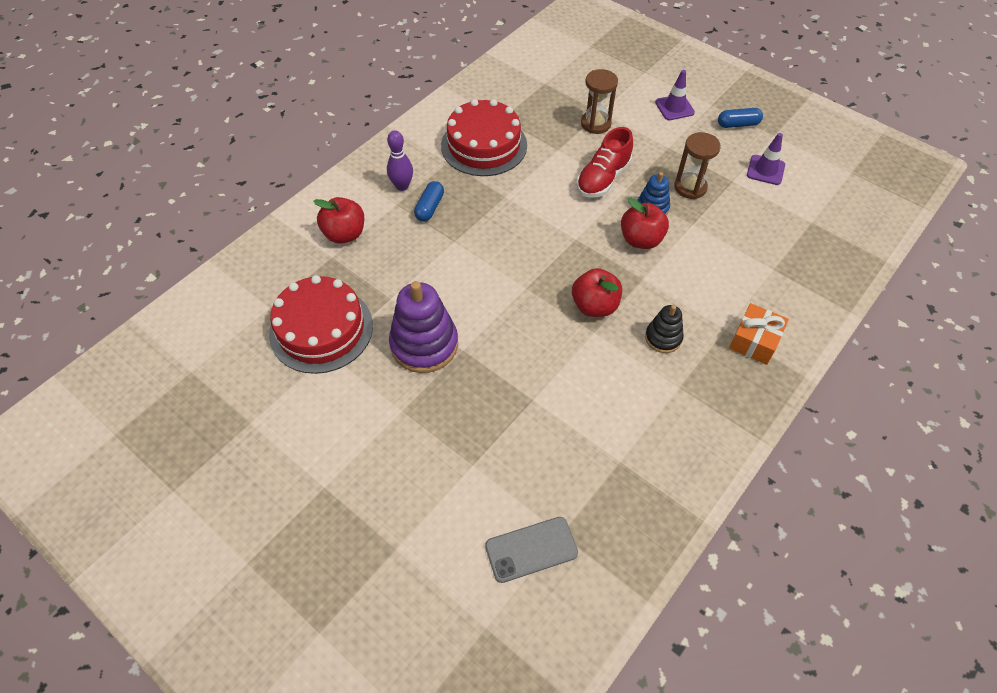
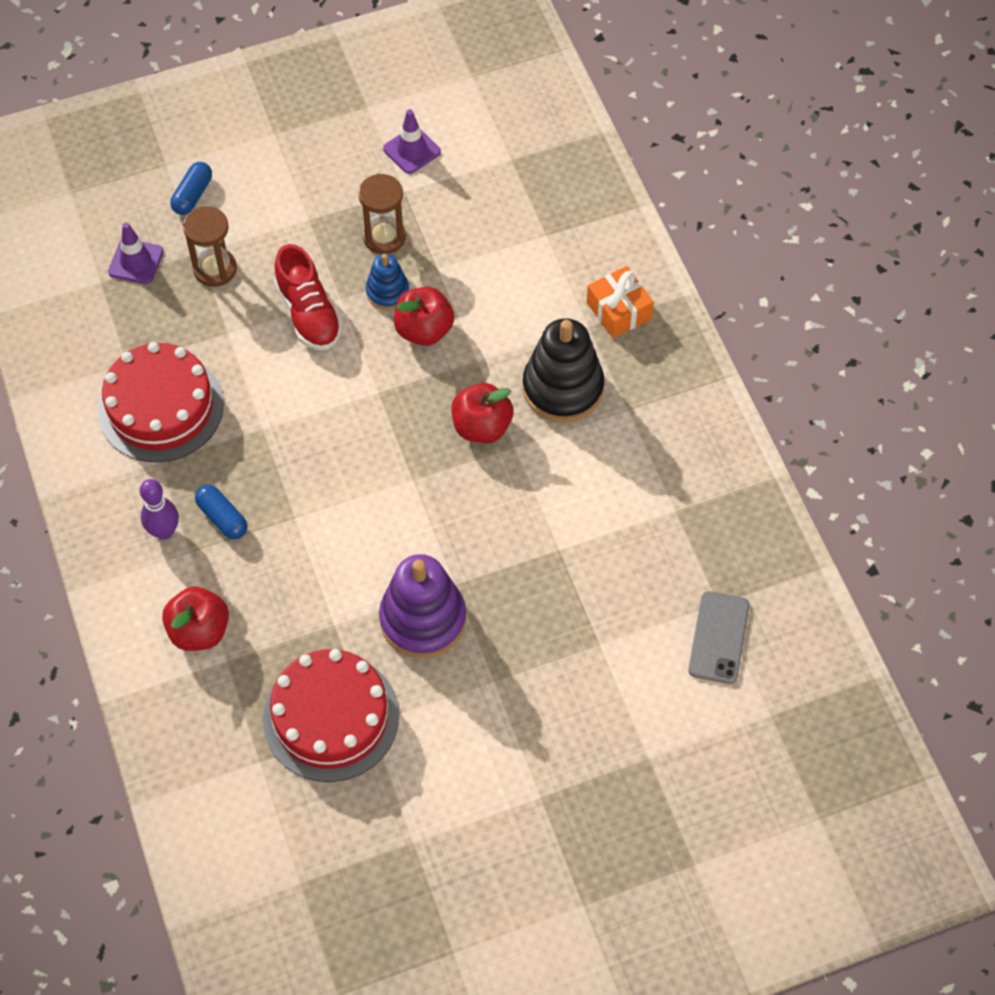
camera: 60 degrees left, 5 degrees up
black stacking toy [645,305,684,353] -> black stacking toy [523,318,604,422], size x1.83
purple traffic cone [655,70,695,120] -> purple traffic cone moved to [108,222,164,284]
blue capsule [718,108,763,128] -> blue capsule moved to [170,162,212,215]

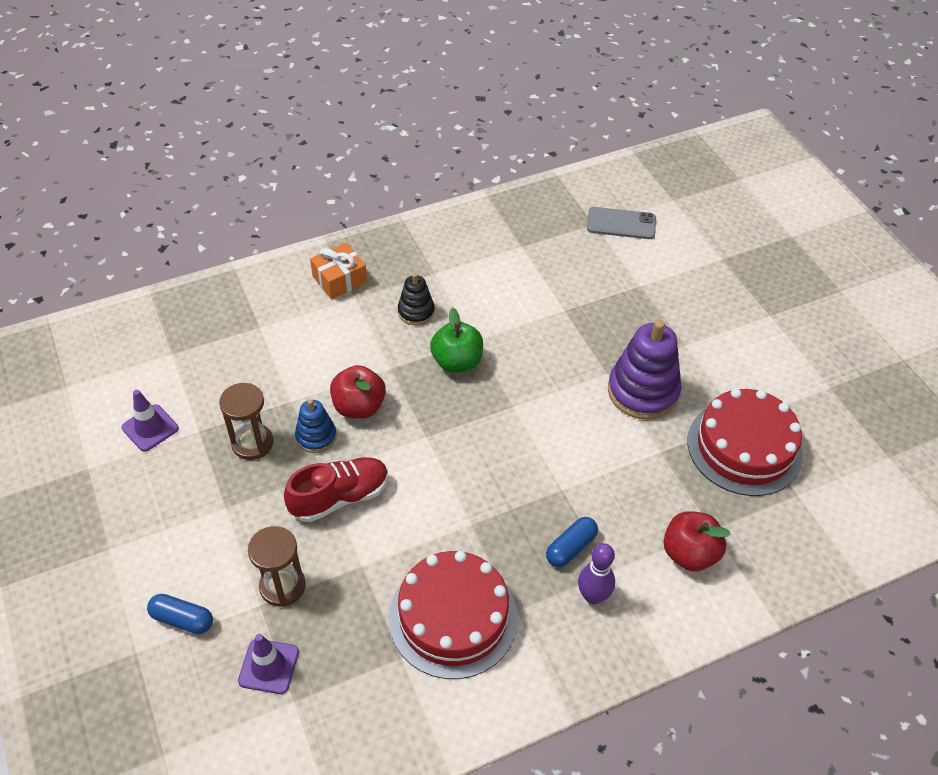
camera: 95 degrees left, 10 degrees down
red apple [451,383,514,443] -> green apple [430,308,483,373]
black stacking toy [523,318,604,422] -> black stacking toy [398,273,435,325], size x0.55

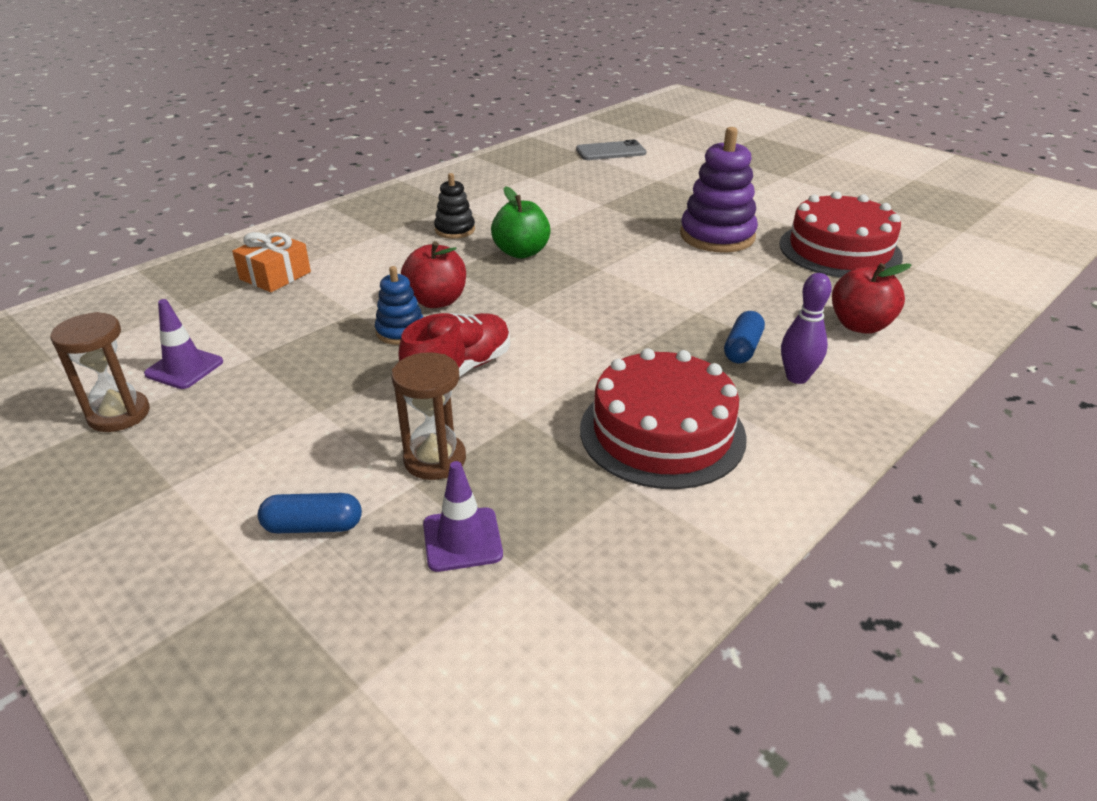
camera: 20 degrees left, 15 degrees down
brown hourglass [219,383,273,460] -> brown hourglass moved to [50,312,150,432]
orange gift [310,243,367,299] -> orange gift moved to [232,232,311,292]

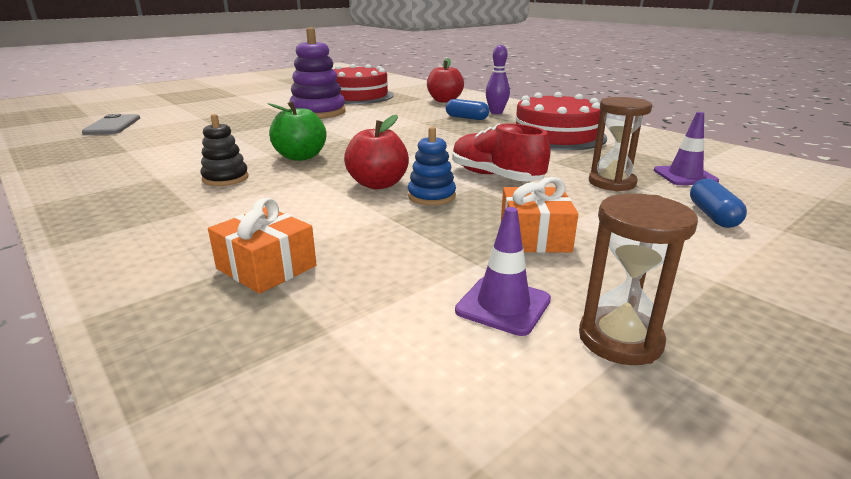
camera: 85 degrees left, 10 degrees down
none -> orange gift [501,177,578,253]

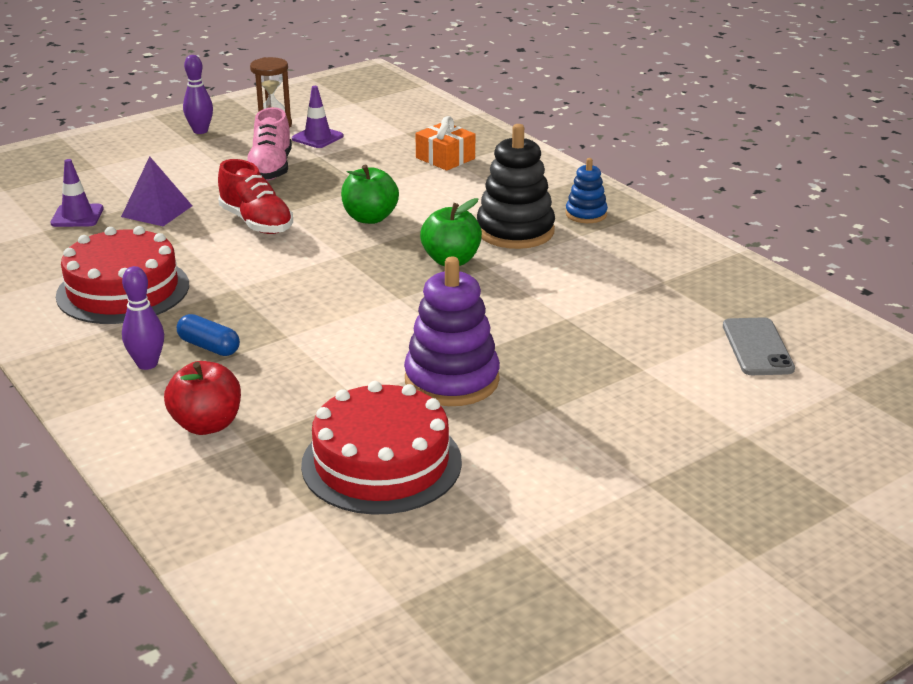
camera: 175 degrees left, 5 degrees up
black stacking toy [200,114,249,186] -> black stacking toy [477,124,555,249], size x1.83
red apple [344,114,409,189] -> green apple [341,165,399,224]
blue stacking toy [408,127,456,205] -> blue stacking toy moved to [565,158,608,223]
orange gift [501,177,578,253] -> pink shoe [247,107,292,181]
brown hourglass [589,97,652,191] -> purple pyramid [121,156,192,226]
blue capsule [690,179,747,228] -> none
none -> purple bowling pin [183,55,213,134]

